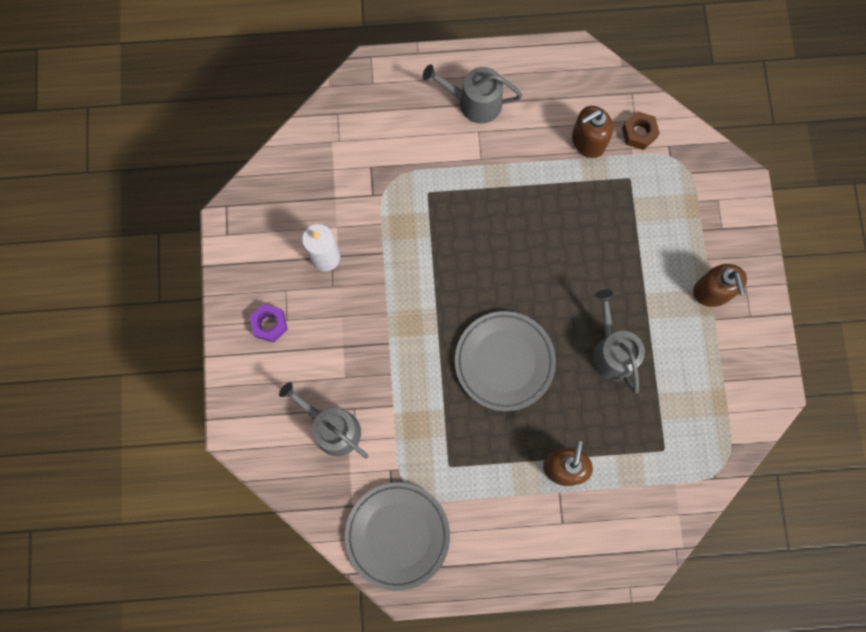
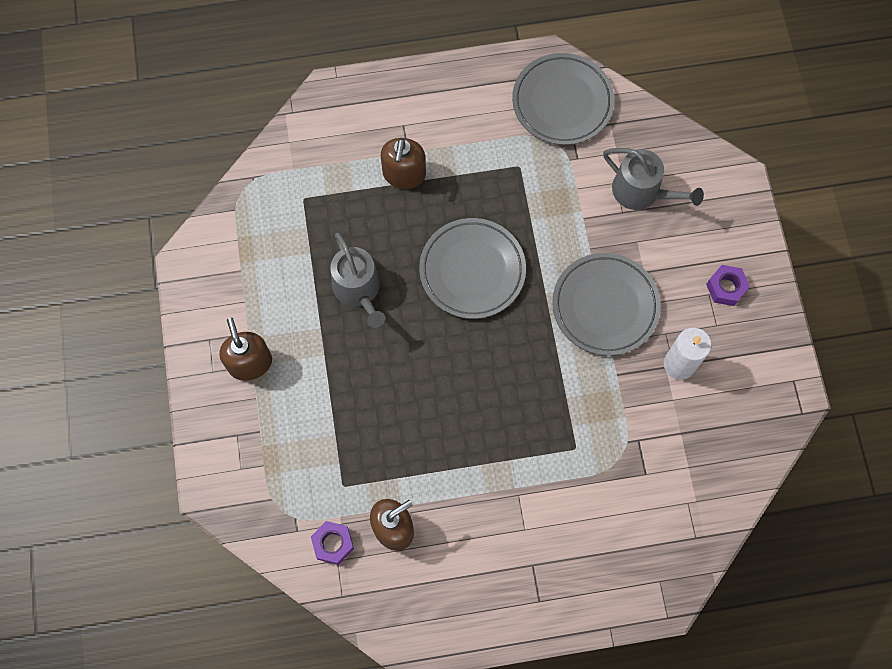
camera: 175 degrees right, 5 degrees down
grey watering can [423,64,522,124] -> none
brown nut [622,111,660,150] -> purple nut [311,521,354,565]
none -> grey plate [552,253,661,356]

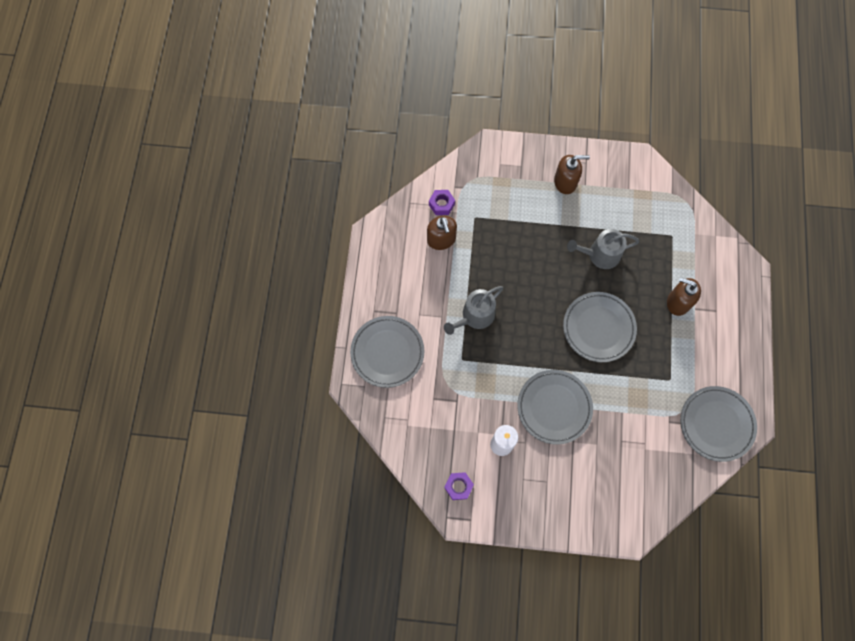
camera: 105 degrees right, 0 degrees up
grey watering can [603,148,704,210] -> grey watering can moved to [444,286,503,335]
purple nut [706,265,750,306] -> purple nut moved to [444,472,474,500]
none -> grey plate [350,316,424,388]

